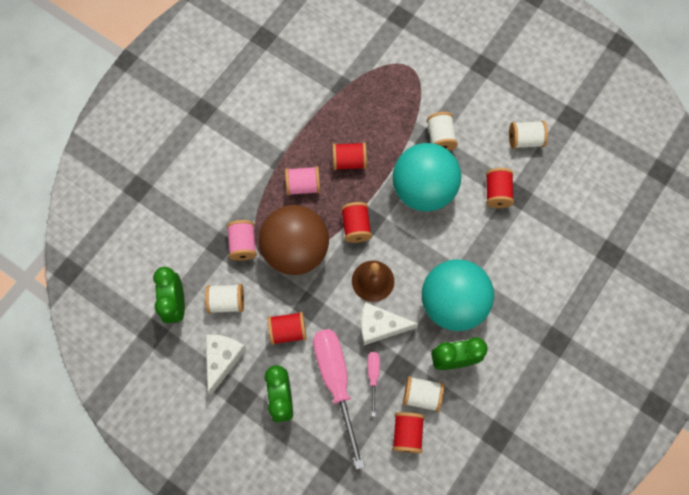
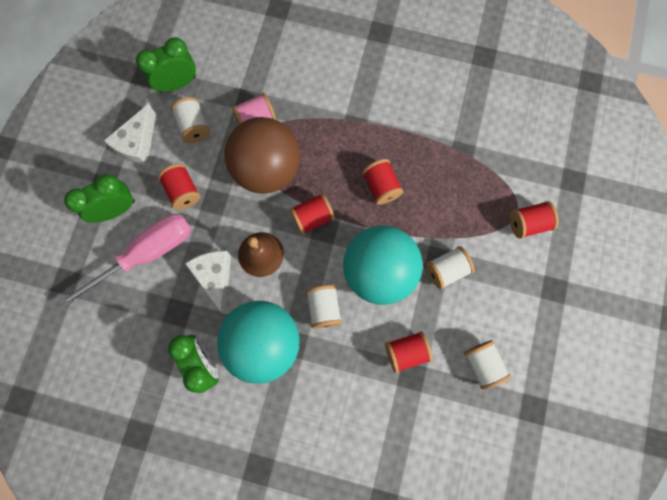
camera: 70 degrees right, 5 degrees up
white cheese [206,334,247,395] -> white cheese turned 120 degrees clockwise [104,104,156,166]
pink spool [285,166,320,196] -> none
pink screwdriver [368,352,380,416] -> none
red spool [392,412,425,453] -> red spool moved to [509,201,559,239]
white spool [403,376,444,412] -> white spool moved to [306,285,342,329]

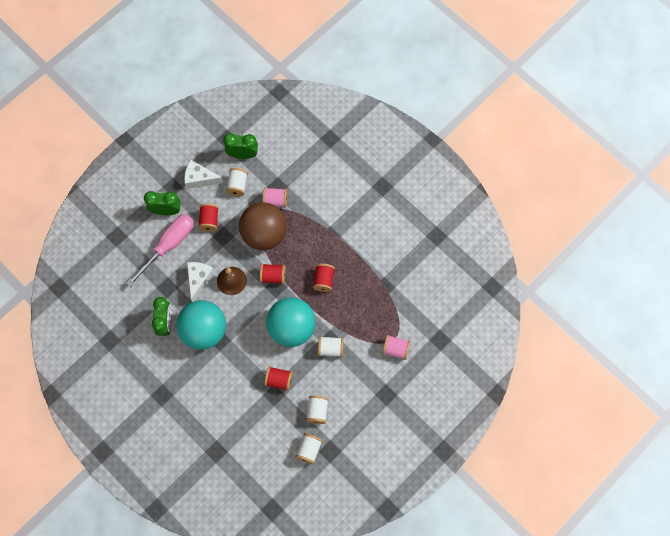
camera: 30 degrees right, 5 degrees down
pink screwdriver [58,214,191,308] -> pink screwdriver turned 45 degrees counterclockwise [126,214,194,287]
white cheese [104,104,156,166] -> white cheese turned 45 degrees clockwise [184,160,223,189]
white spool [306,285,342,329] -> white spool moved to [295,433,323,464]
red spool [509,201,559,239] -> pink spool [382,335,411,360]

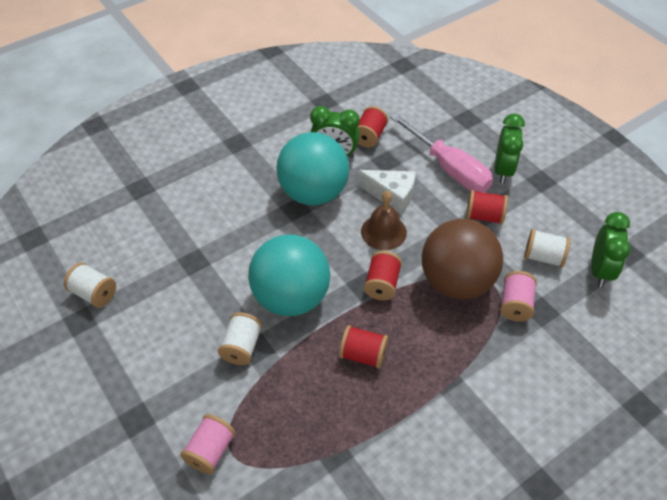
camera: 100 degrees right, 20 degrees down
white cheese [184,160,223,189] -> none
red spool [264,366,293,391] -> red spool moved to [358,106,388,148]
white spool [306,395,329,424] -> none

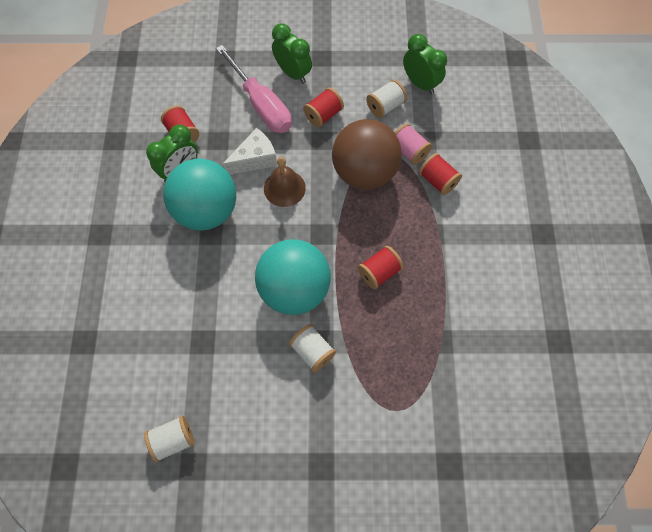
camera: 55 degrees left, 15 degrees up
pink spool [180,414,236,474] -> none
red spool [364,251,402,300] -> red spool moved to [419,153,462,195]
pink screwdriver [390,113,493,192] -> pink screwdriver turned 60 degrees clockwise [216,45,292,133]

